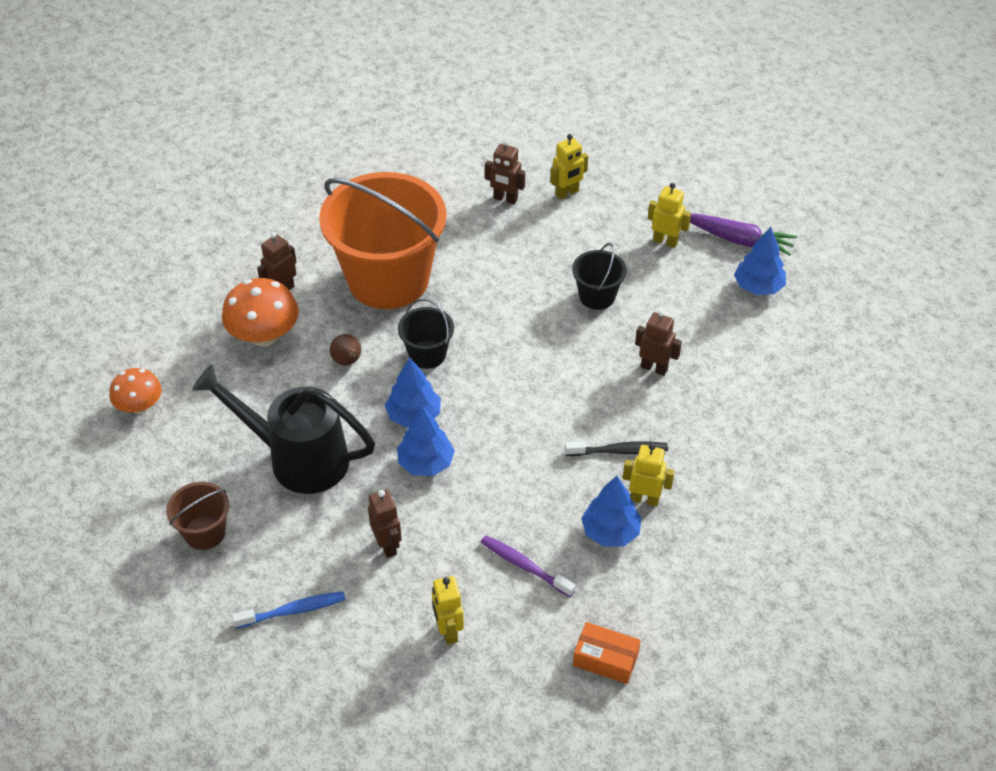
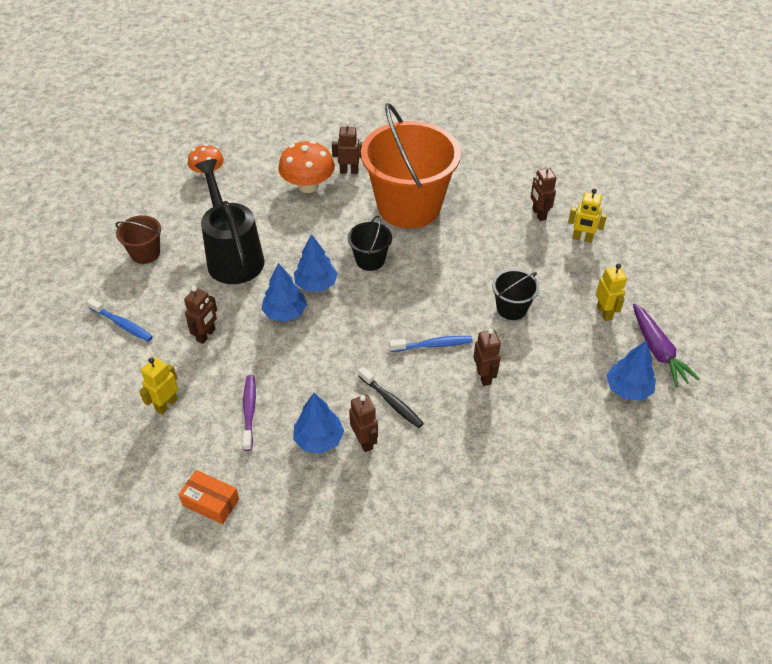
camera: 50 degrees right, 0 degrees up
brown pear [330,334,361,366] -> none
orange box [573,622,641,684] -> orange box turned 45 degrees counterclockwise [178,470,239,524]
yellow robot [623,443,675,506] -> brown robot [349,394,378,452]
none -> blue toothbrush [389,336,473,352]

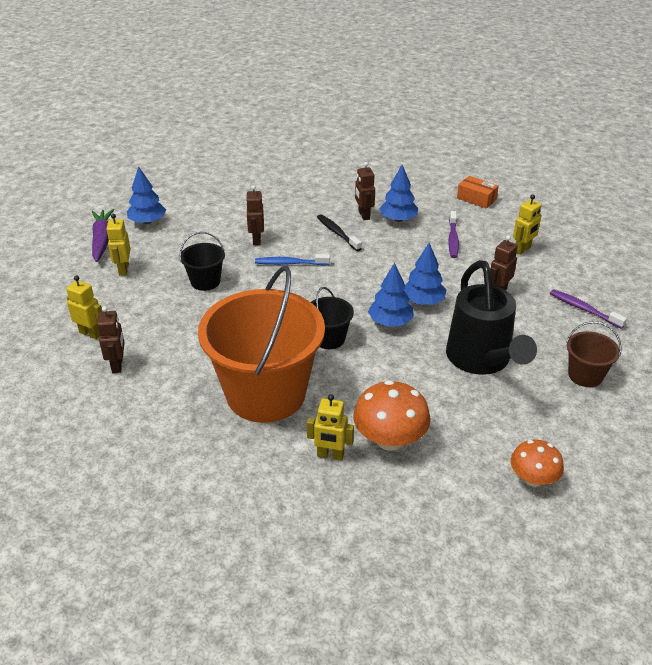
camera: 170 degrees left, 10 degrees down
blue toothbrush [87,298,153,342] -> purple toothbrush [550,289,627,329]
brown robot [332,122,363,174] -> yellow robot [307,394,354,461]

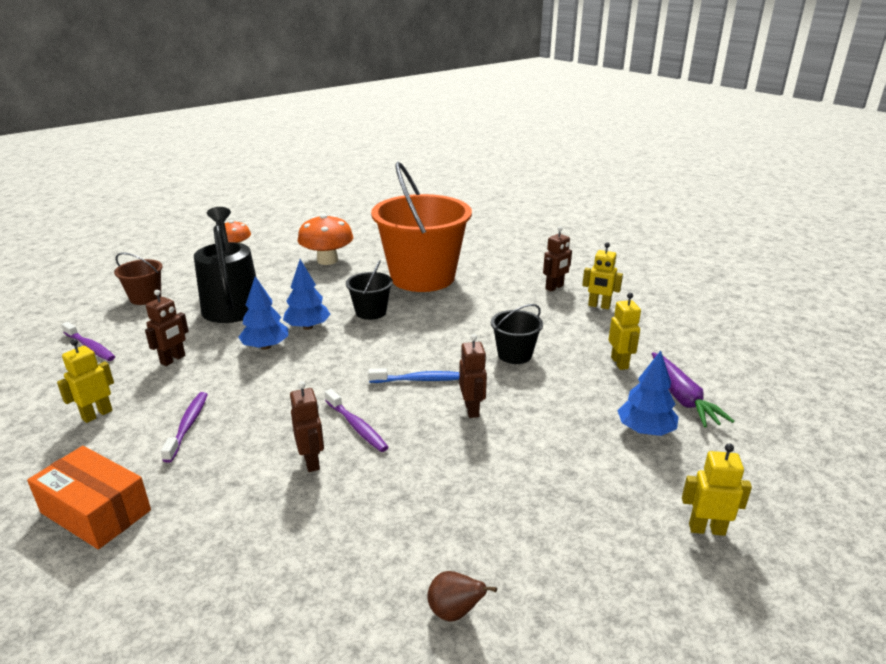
camera: 175 degrees right, 10 degrees down
brown robot [97,306,125,373] -> brown robot turned 120 degrees counterclockwise [543,226,572,292]
yellow robot [307,394,354,461] -> yellow robot moved to [682,444,752,536]
black toothbrush [317,214,362,251] -> purple toothbrush [325,389,389,452]
blue tree [379,165,418,222] -> none
orange box [457,176,499,209] -> orange box [27,446,151,549], size x1.51
none -> brown pear [427,571,497,621]

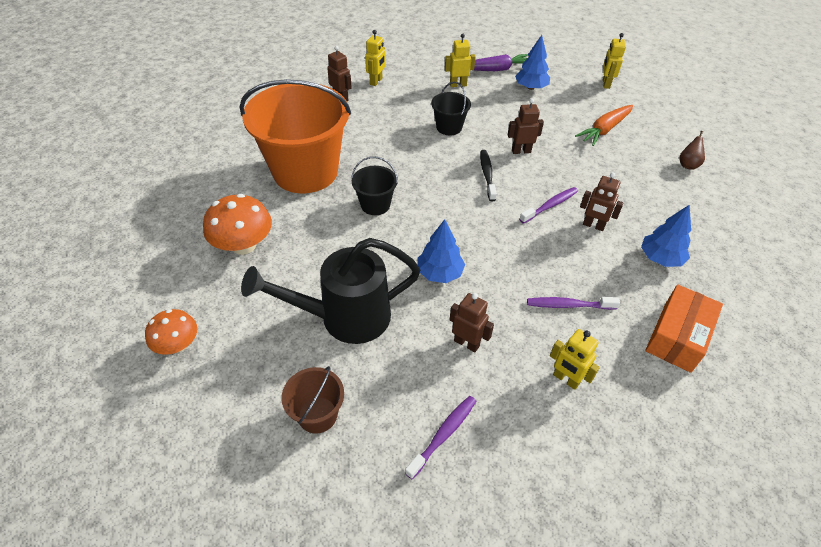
camera: 90 degrees left, 20 degrees up
blue tree [283,259,331,330] -> blue tree moved to [641,204,691,267]
brown robot [290,381,324,472] -> brown robot turned 135 degrees counterclockwise [580,172,624,231]
blue toothbrush [368,368,459,383] -> black toothbrush [480,150,497,201]
none -> orange carrot [575,105,633,146]

